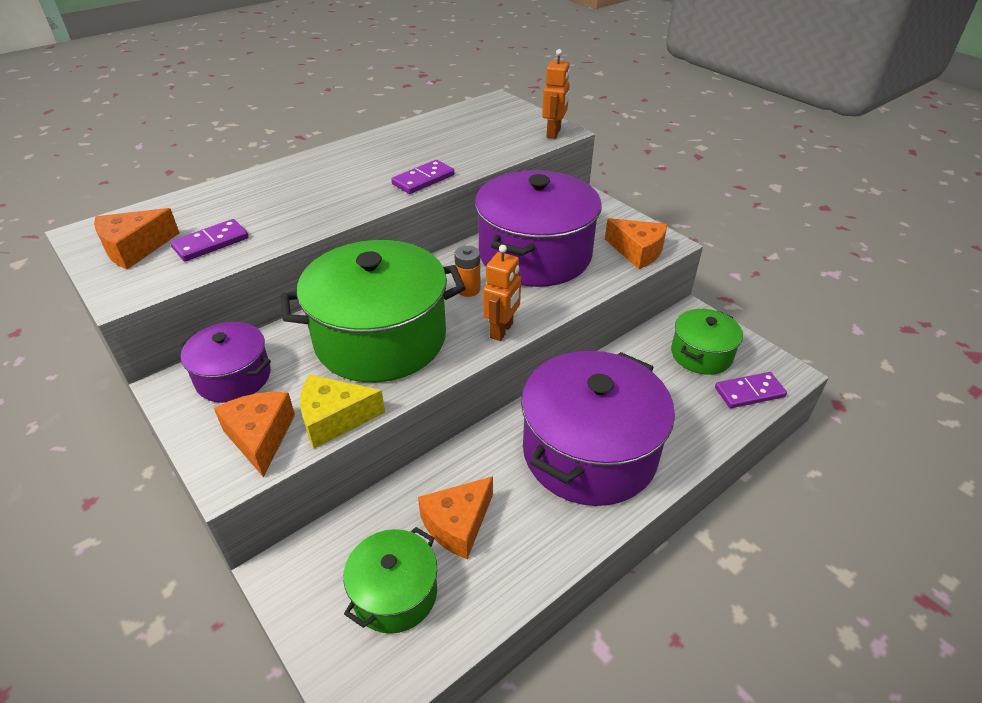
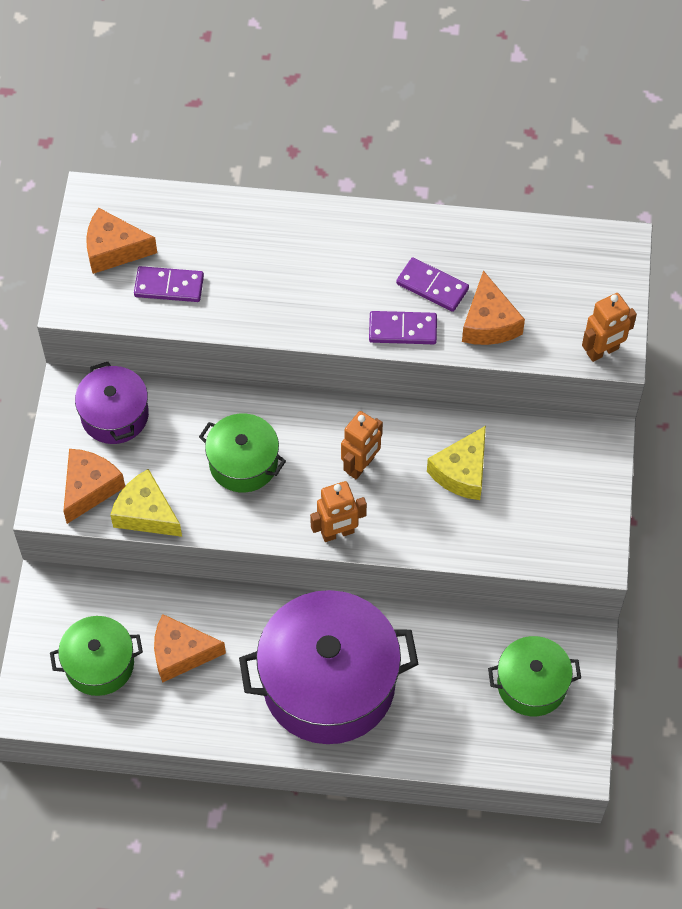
camera: 45 degrees right, 20 degrees up
green pot [281,240,465,382] -> green pot [199,414,286,493], size x0.53
orange battery [454,246,481,297] -> orange robot [341,411,383,479]
purple pot [475,170,602,287] -> yellow cheese [427,426,486,500]
orange cheese [605,218,667,269] -> orange cheese moved to [462,270,525,345]
purple domino [715,372,787,408] -> purple domino moved to [396,257,469,312]

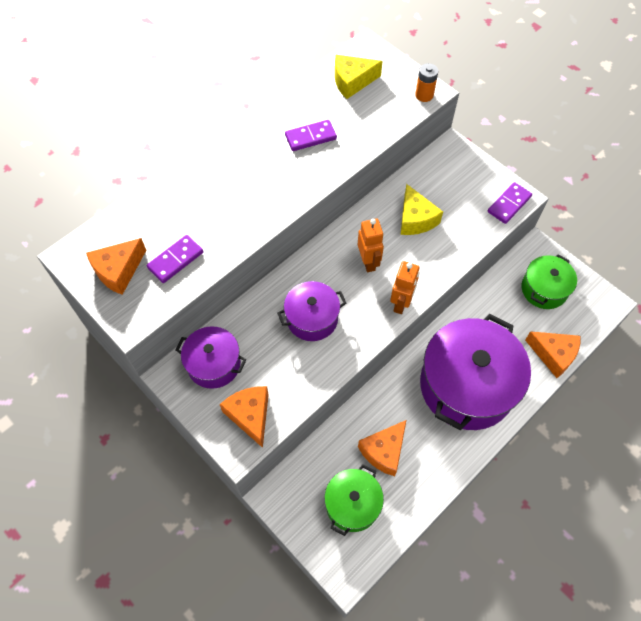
camera: 50 degrees left, 0 degrees up
yellow cheese [110,469,182,537] -> yellow cheese moved to [335,55,383,99]
green pot [199,414,286,493] -> purple pot [277,281,346,341]
purple domino [369,311,437,344] -> purple domino moved to [488,182,532,224]
orange cheese [462,270,525,345] -> orange cheese moved to [525,331,581,378]
orange robot [582,293,637,362] -> orange battery [415,63,438,102]

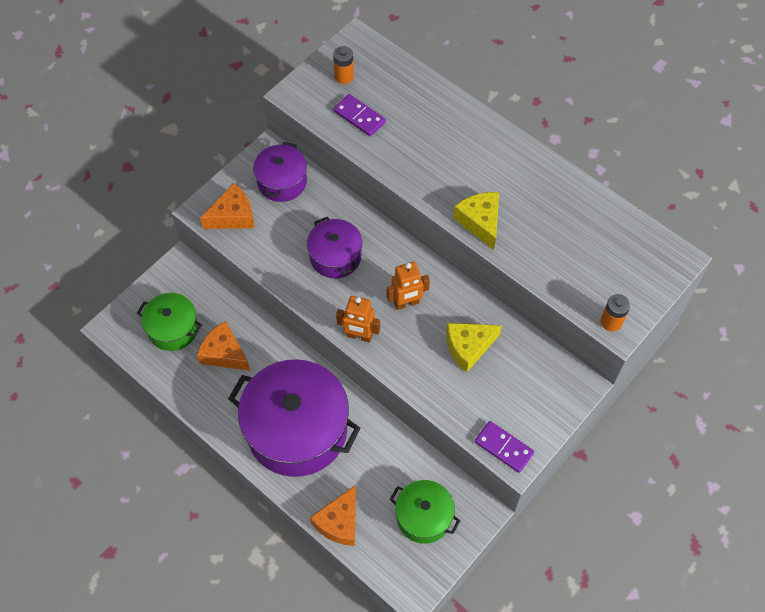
camera: 85 degrees right, 0 degrees up
orange cheese [86,238,146,295] -> orange battery [333,46,354,84]
purple domino [285,120,337,151] -> none
yellow cheese [335,55,383,99] -> yellow cheese moved to [453,192,499,250]

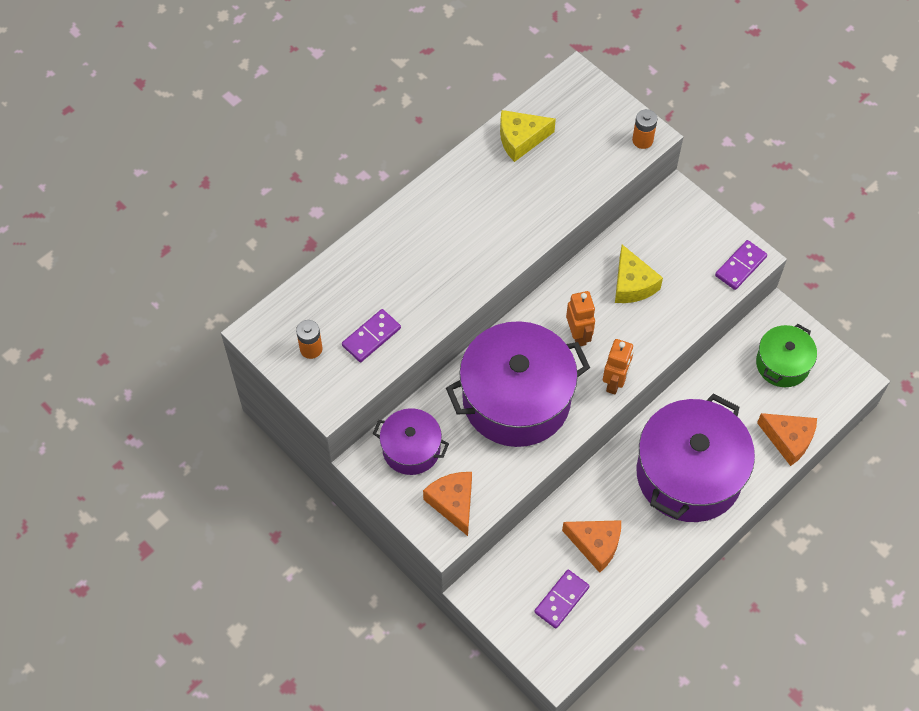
camera: 85 degrees left, 0 degrees up
green pot [137,293,202,351] -> purple domino [534,570,589,629]
orange cheese [197,321,250,371] -> orange cheese turned 105 degrees counterclockwise [562,520,621,573]
purple pot [307,217,362,278] -> purple pot [446,321,590,447], size x1.90
yellow cheese [453,192,499,250] -> yellow cheese moved to [500,110,556,162]

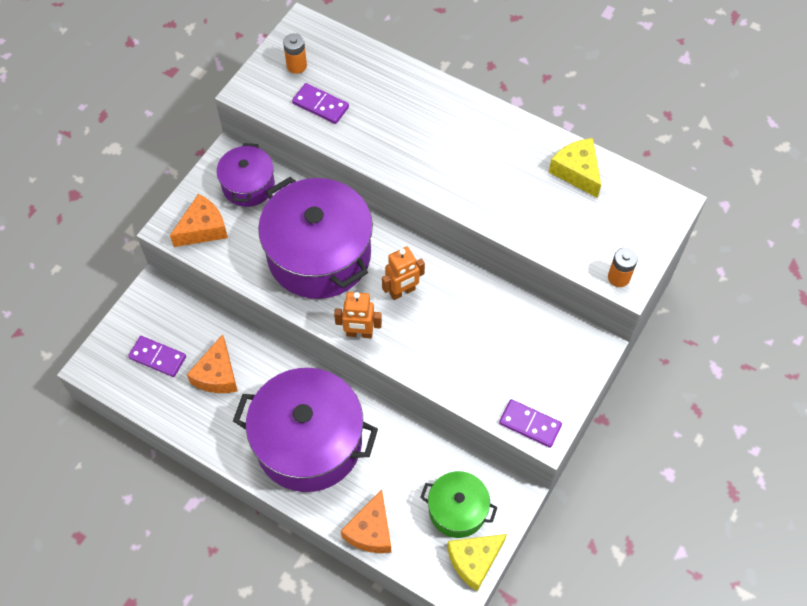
camera: 75 degrees right, 0 degrees up
yellow cheese [615,245,663,303] -> yellow cheese moved to [447,534,507,591]

